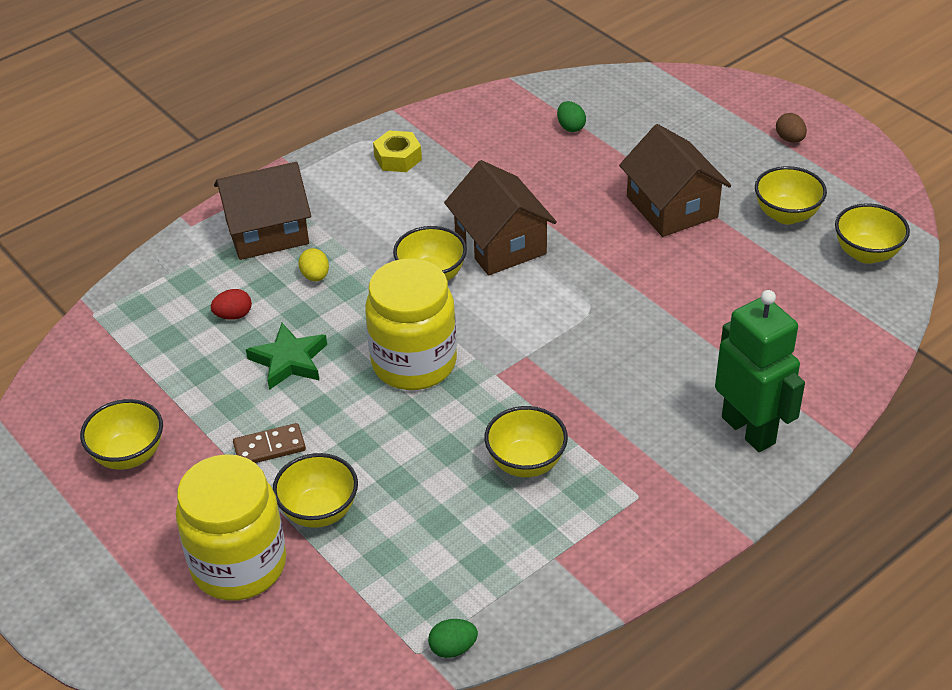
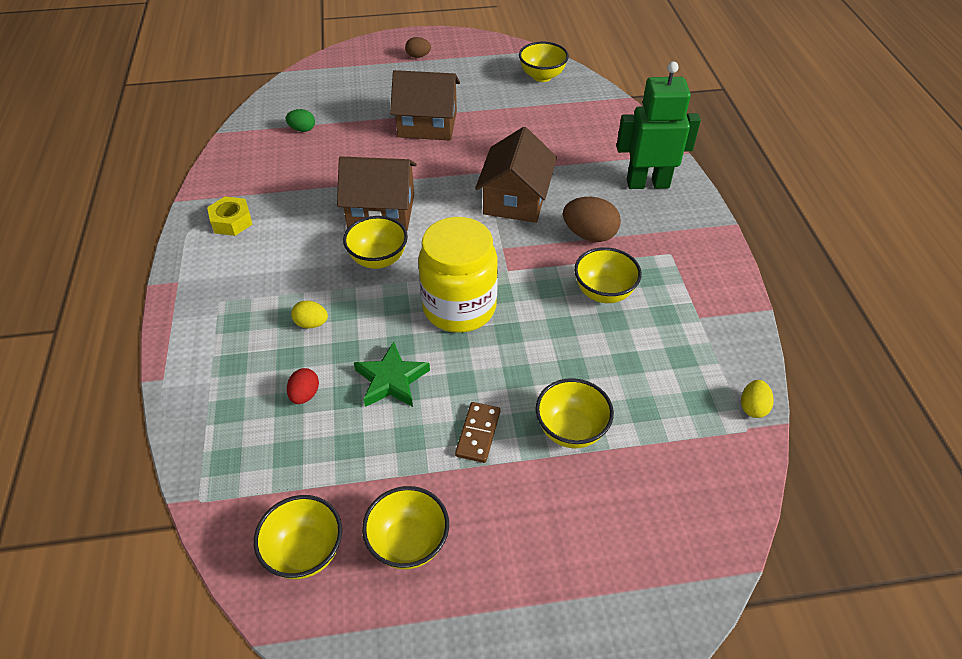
camera: 60 degrees left, 5 degrees up
yellow jar [176,454,286,601] -> none
brown house [214,162,311,260] -> brown house moved to [475,127,557,223]
green egg [428,619,478,658] -> yellow egg [741,380,774,418]
yellow bowl [755,166,827,224] -> yellow bowl moved to [254,495,342,579]
none -> brown egg [563,197,621,242]

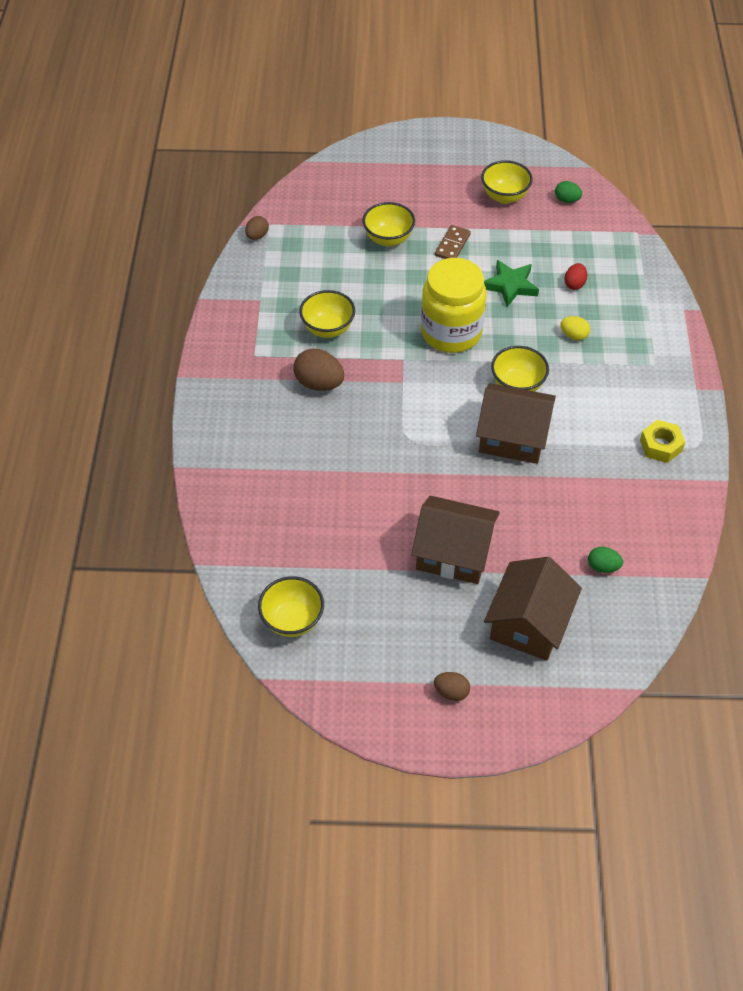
camera: 170 degrees left, 5 degrees up
yellow bowl [254,495,342,579] -> green egg [555,181,582,203]
brown house [475,127,557,223] -> brown house moved to [484,557,582,661]
green robot [616,61,701,189] -> none
yellow egg [741,380,774,418] -> brown egg [245,216,269,240]

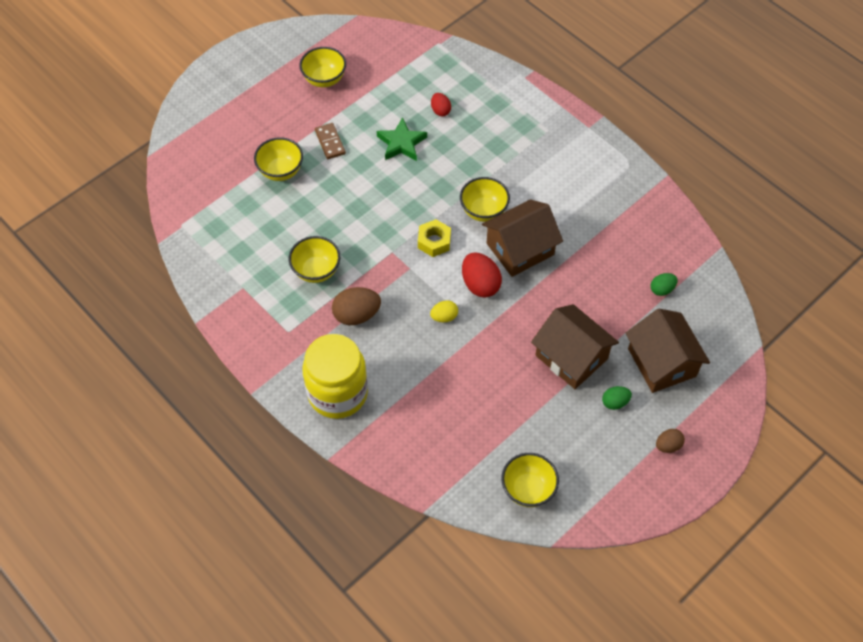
camera: 45 degrees left, 5 degrees up
brown egg [245,216,269,240] -> none
brown house [411,496,500,584] -> brown house turned 75 degrees clockwise [531,304,619,389]
yellow jar [421,258,487,353] -> yellow jar moved to [302,334,368,419]
green egg [555,181,582,203] -> green egg moved to [602,386,632,410]
yellow egg [560,316,590,340] -> yellow egg moved to [430,301,458,322]
yellow nut [640,420,685,463] -> yellow nut moved to [418,219,451,257]
none -> red egg [462,252,502,298]

